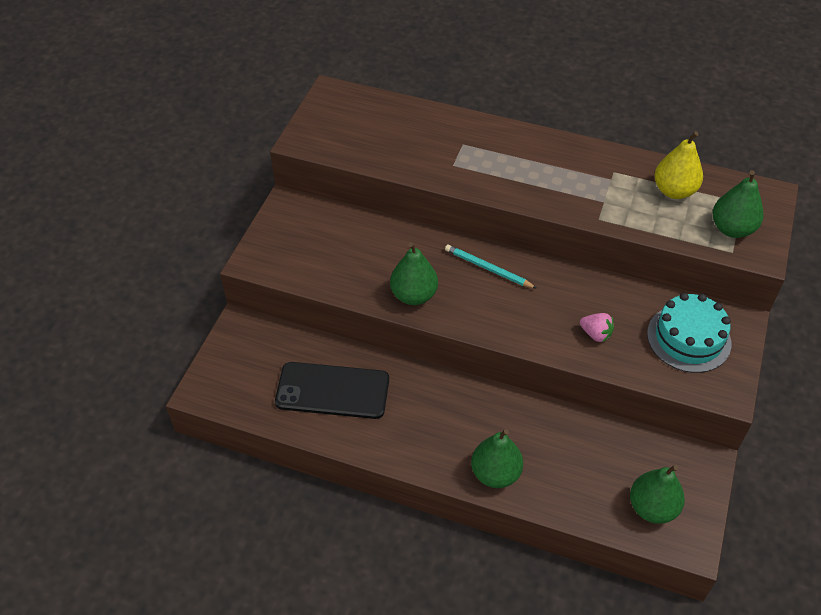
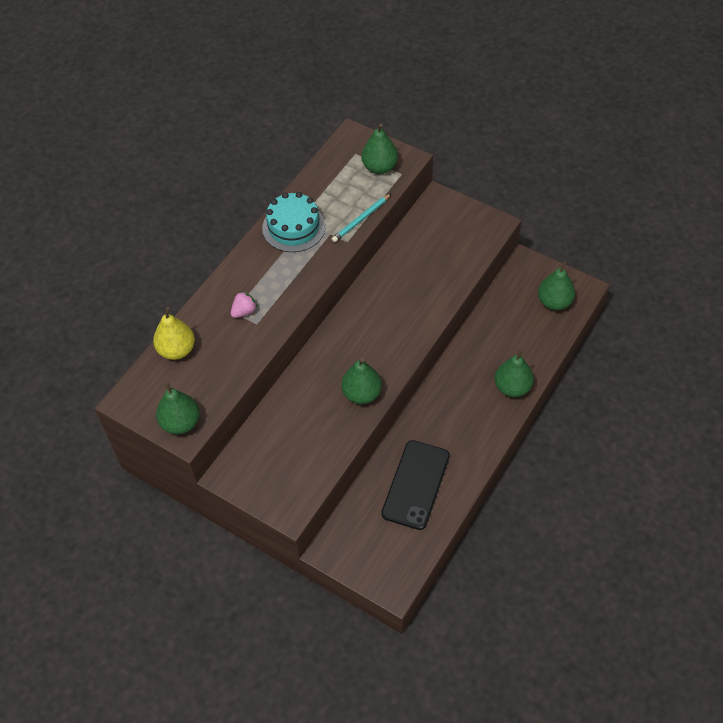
camera: 75 degrees left, 5 degrees up
turquoise pencil [445,245,537,289] -> turquoise pencil moved to [332,194,391,242]
pink strawberry [580,313,614,343] -> pink strawberry moved to [231,291,257,318]
turquoise cake [647,293,731,373] -> turquoise cake moved to [262,192,326,252]
yellow pear [655,131,703,199] -> yellow pear moved to [153,307,195,360]
none -> green pear [156,382,200,434]

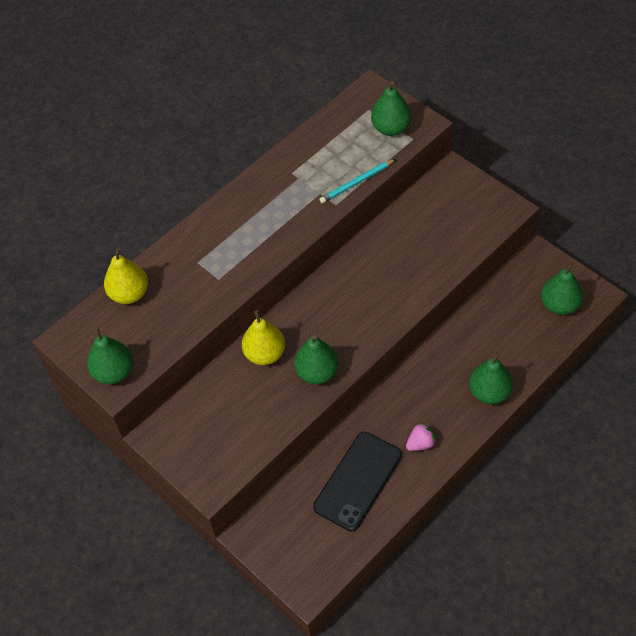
camera: 15 degrees right, 0 degrees up
pink strawberry [231,291,257,318] -> pink strawberry moved to [406,423,436,451]
turquoise cake [262,192,326,252] -> none
none -> yellow pear [242,310,285,365]

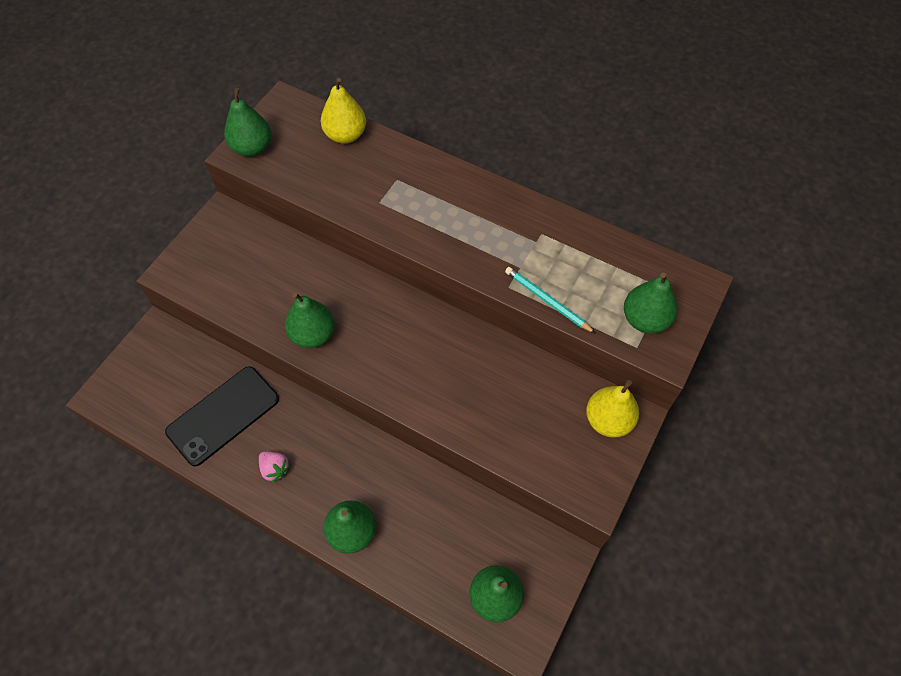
camera: 70 degrees right, 5 degrees up
yellow pear [242,310,285,365] -> yellow pear moved to [586,380,639,438]
black phone [313,432,402,531] -> black phone turned 60 degrees counterclockwise [165,366,279,466]

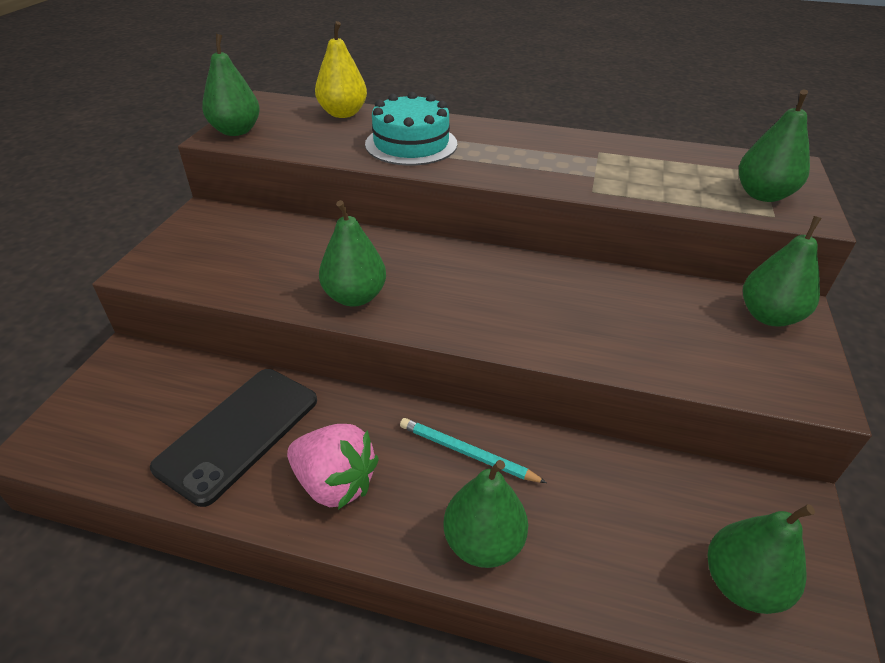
camera: 15 degrees left, 20 degrees down
pink strawberry [259,451,290,483] -> pink strawberry [287,424,379,510], size x1.76
turquoise pencil [505,267,596,334] -> turquoise pencil moved to [400,418,547,483]
yellow pear [586,380,639,438] -> green pear [743,216,822,326]
none -> turquoise cake [365,92,457,166]

